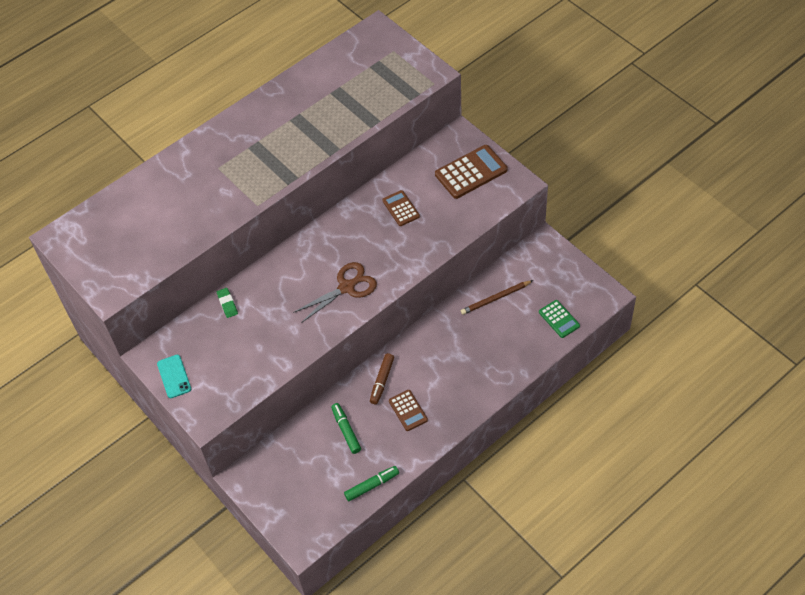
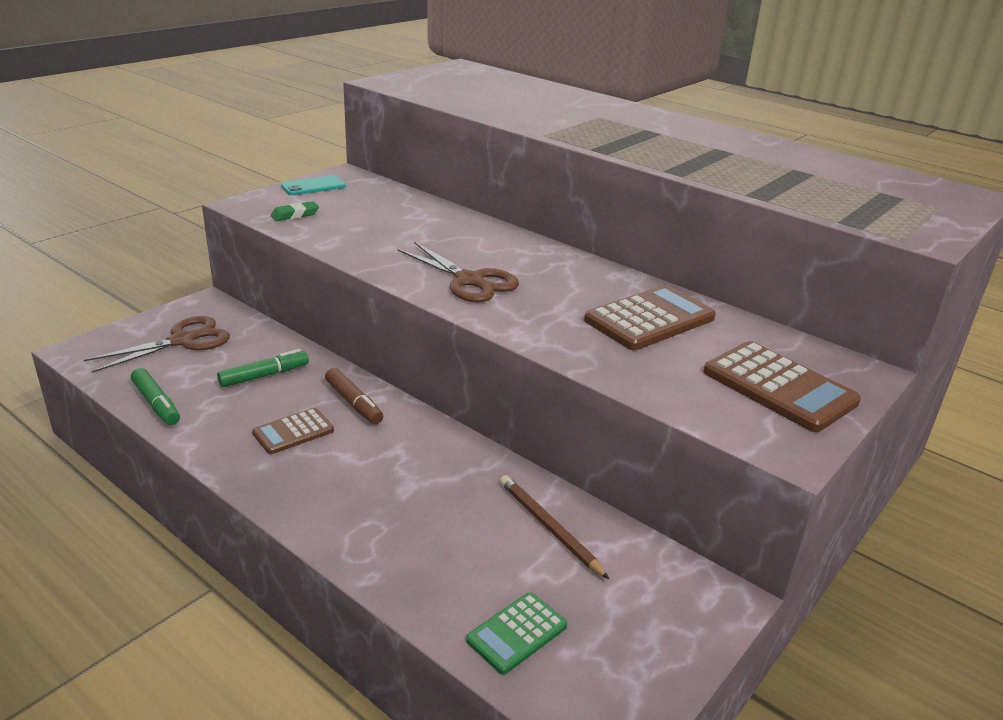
camera: 75 degrees right, 25 degrees down
green eraser [217,288,238,318] -> green eraser moved to [271,201,319,221]
brown marker [370,353,394,404] -> brown marker turned 135 degrees counterclockwise [325,368,383,424]
brown calculator [382,190,420,226] -> brown calculator [584,285,716,350], size x1.70
none -> brown scissors [84,316,230,373]

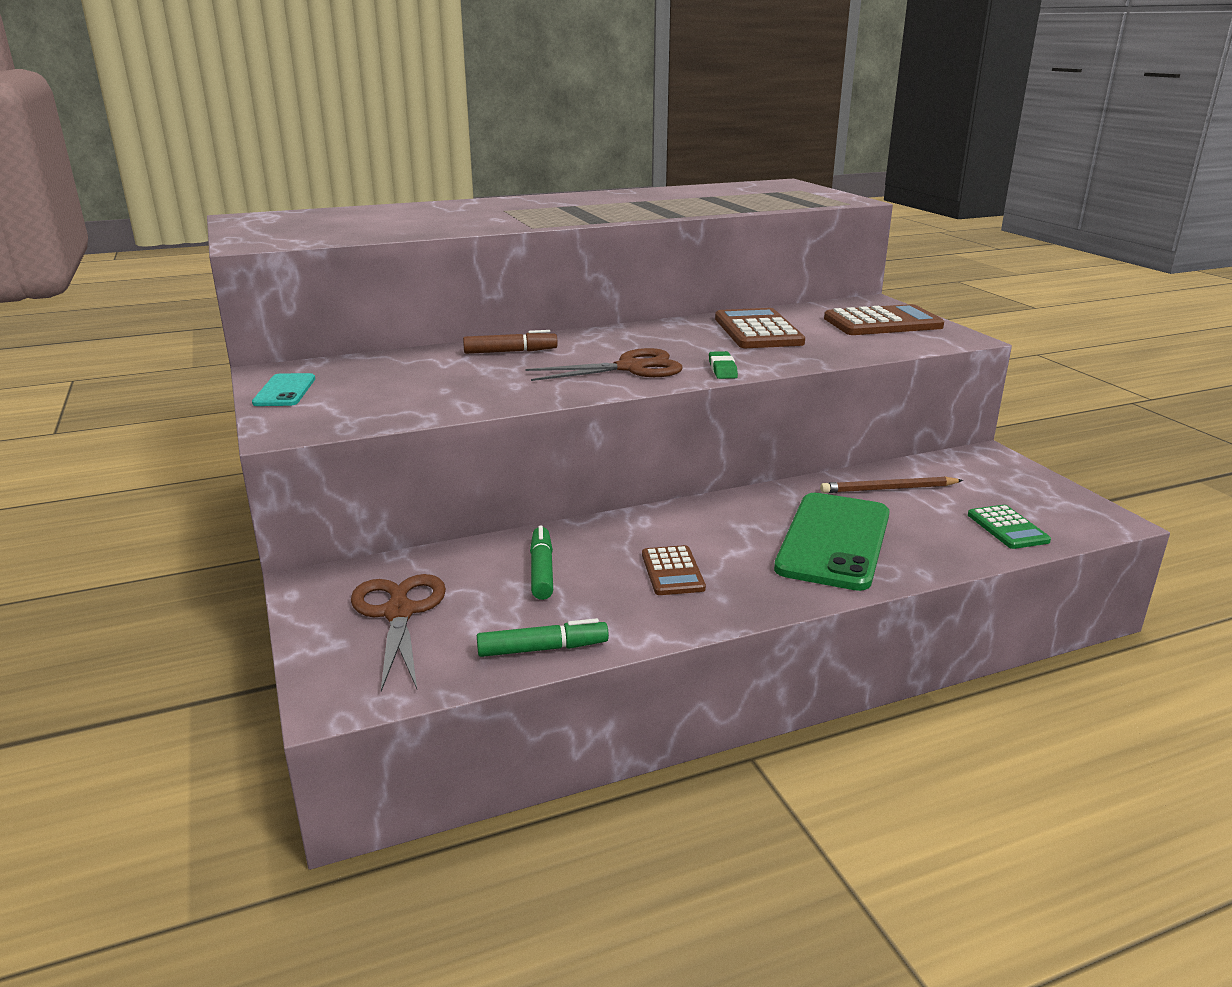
camera: 60 degrees left, 5 degrees down
green eraser [271,201,319,221] -> green eraser moved to [709,351,738,379]
brown marker [325,368,383,424] -> brown marker moved to [463,330,558,354]
none -> green phone [774,493,890,591]

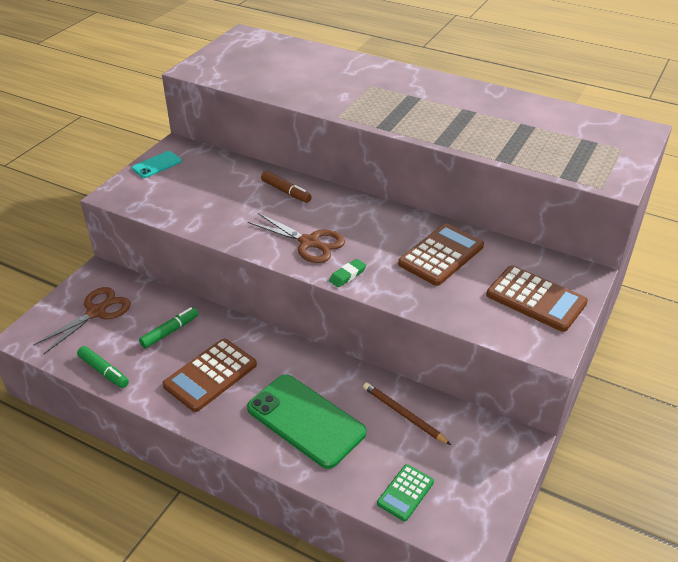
camera: 50 degrees right, 15 degrees up
brown calculator [642,545,706,595] -> brown calculator [163,339,257,412], size x1.70
green phone [774,493,890,591] -> green phone turned 60 degrees clockwise [247,374,366,469]

